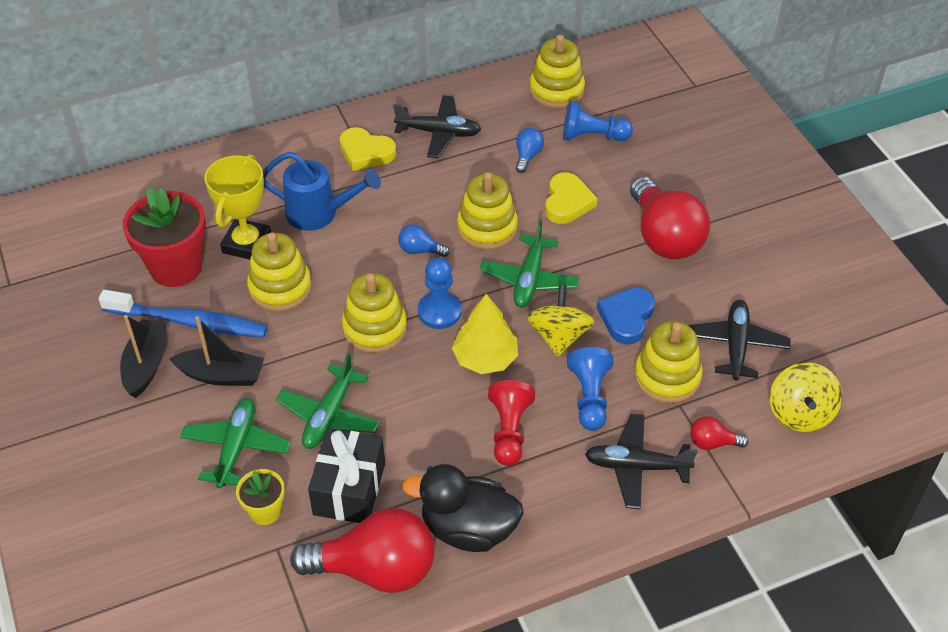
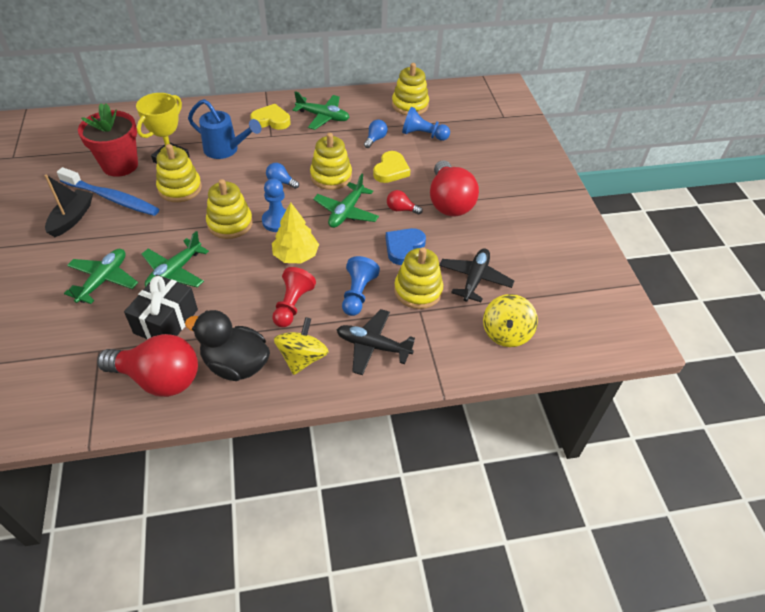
camera: 10 degrees right, 0 degrees up
black boat [169,316,264,386] -> none
yellow flower pot [236,469,285,525] -> none
yellow heart [340,127,396,171] -> yellow heart turned 150 degrees clockwise [250,104,290,130]
black plane [393,95,481,158] -> green plane [293,91,350,130]
yellow spinning top [527,285,594,357] -> yellow spinning top moved to [274,317,328,375]
red light bulb [690,416,749,450] -> red light bulb moved to [387,190,423,215]

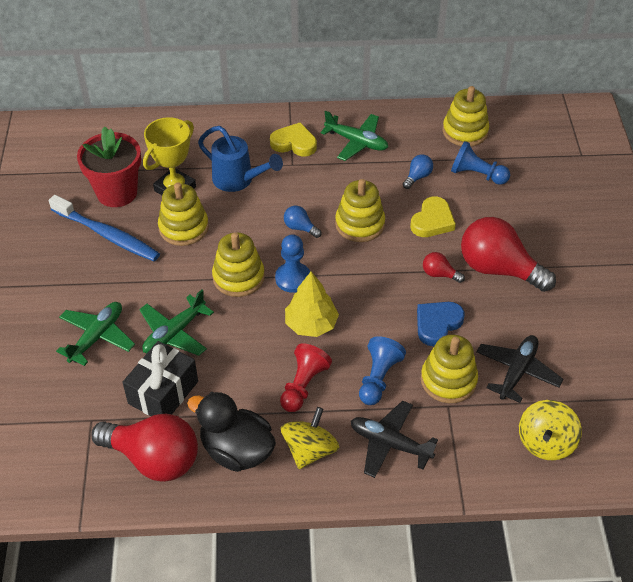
camera: 10 degrees right, 0 degrees up
black boat [44,175,93,237] -> none
green plane [313,174,379,228] -> none
red light bulb [430,160,479,217] -> red light bulb turned 120 degrees clockwise [461,217,556,292]

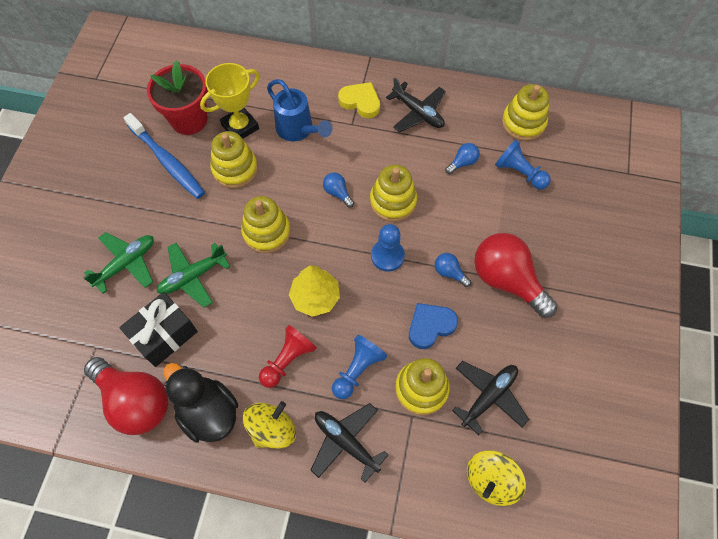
camera: 15 degrees right, 15 degrees up
blue pawn [275,234,310,293] -> blue pawn moved to [371,224,405,272]
green plane [320,111,388,161] -> black plane [386,77,446,132]
yellow heart [410,196,456,237] -> none
red light bulb [423,252,465,283] -> blue light bulb [435,253,471,287]

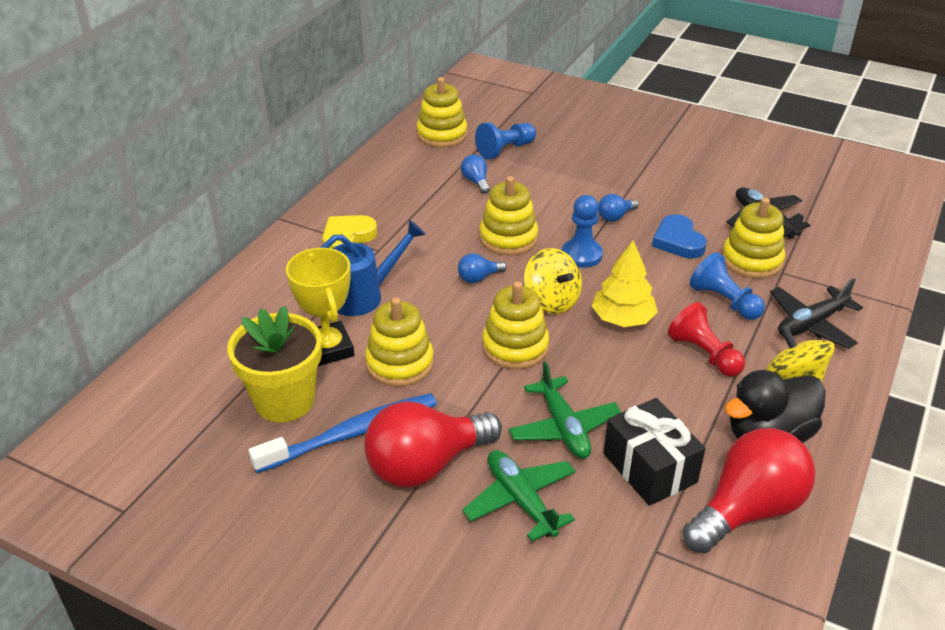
camera: 75 degrees left, 25 degrees down
red flower pot [147,60,208,135] -> yellow flower pot [227,306,322,422]
black plane [386,77,446,132] -> none
yellow spinning top [467,450,526,506] -> yellow spinning top moved to [524,248,582,314]
red light bulb [474,233,558,318] -> red light bulb moved to [364,401,502,488]

